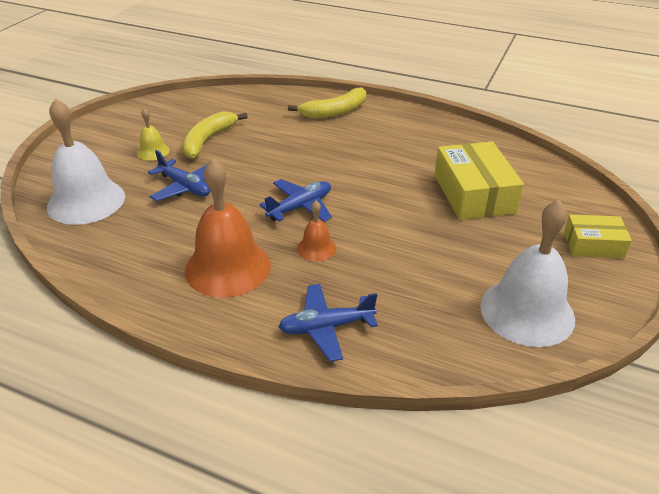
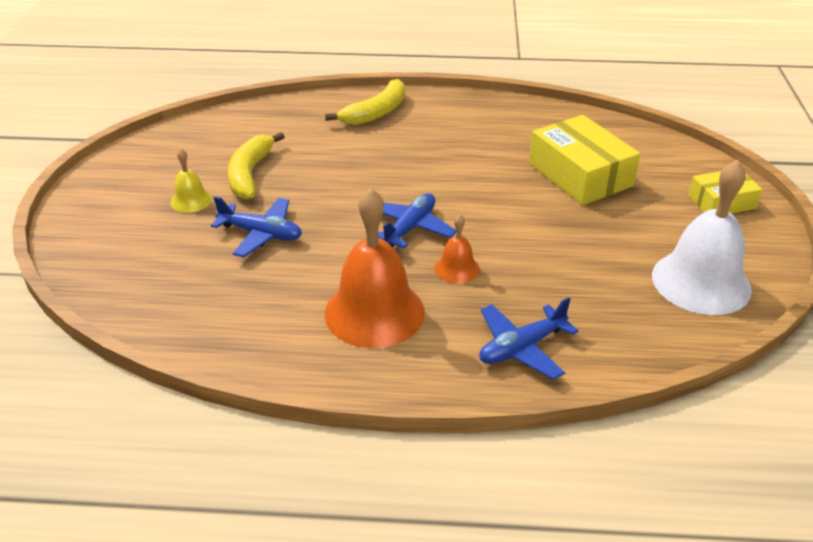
camera: 20 degrees left, 0 degrees up
white bell [47,98,125,225] -> none

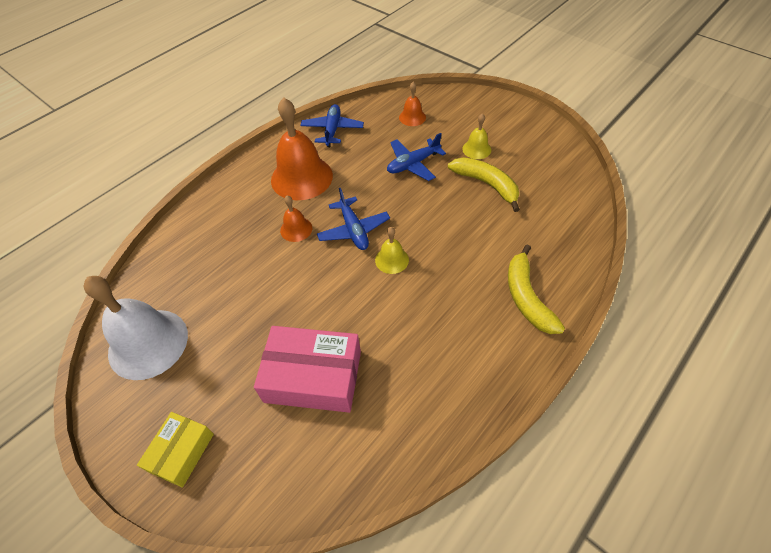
camera: 130 degrees right, 15 degrees up
blue plane [479,297,578,380] -> blue plane moved to [300,104,364,147]
yellow box [529,115,641,205] -> pink box [254,326,361,413]
none -> yellow bell [375,227,409,274]
none -> orange bell [399,82,426,126]

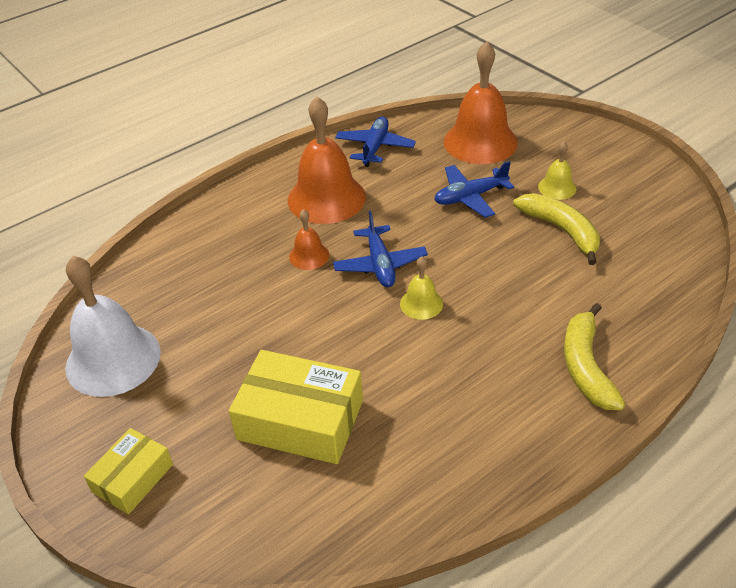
camera: 10 degrees right, 10 degrees down
pink box [254,326,361,413] -> yellow box [229,350,363,464]
orange bell [399,82,426,126] -> orange bell [444,42,518,164], size x2.09

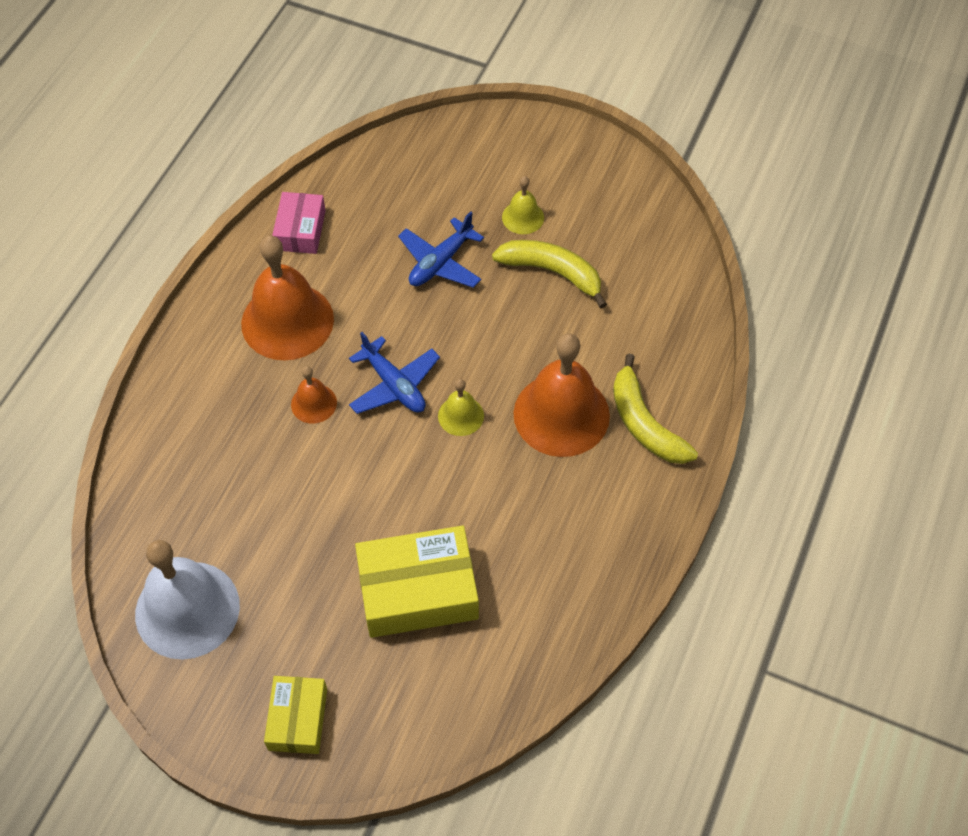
camera: 30 degrees left, 15 degrees up
blue plane [335,117,416,167] -> pink box [272,192,326,254]
orange bell [444,42,518,164] -> orange bell moved to [513,333,610,457]

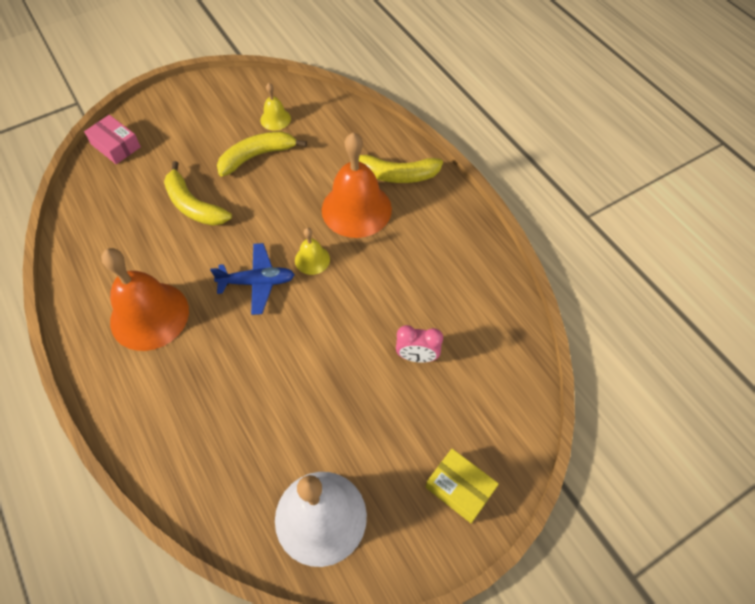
camera: 55 degrees left, 0 degrees up
pink box [272,192,326,254] -> pink box moved to [84,115,141,164]
orange bell [291,366,337,424] -> none
yellow box [355,526,479,638] -> pink clock [396,325,443,363]
blue plane [398,211,484,288] -> yellow banana [164,161,232,226]
yellow bell [502,176,544,234] -> yellow bell moved to [260,83,291,131]

